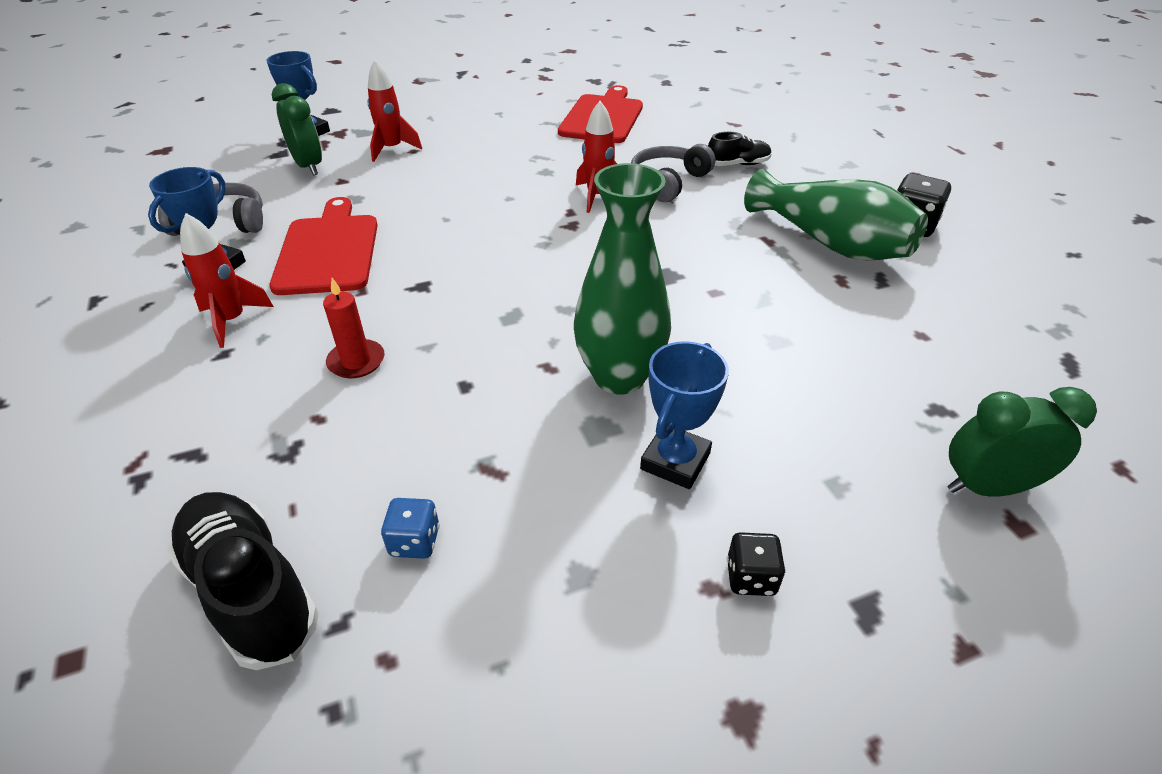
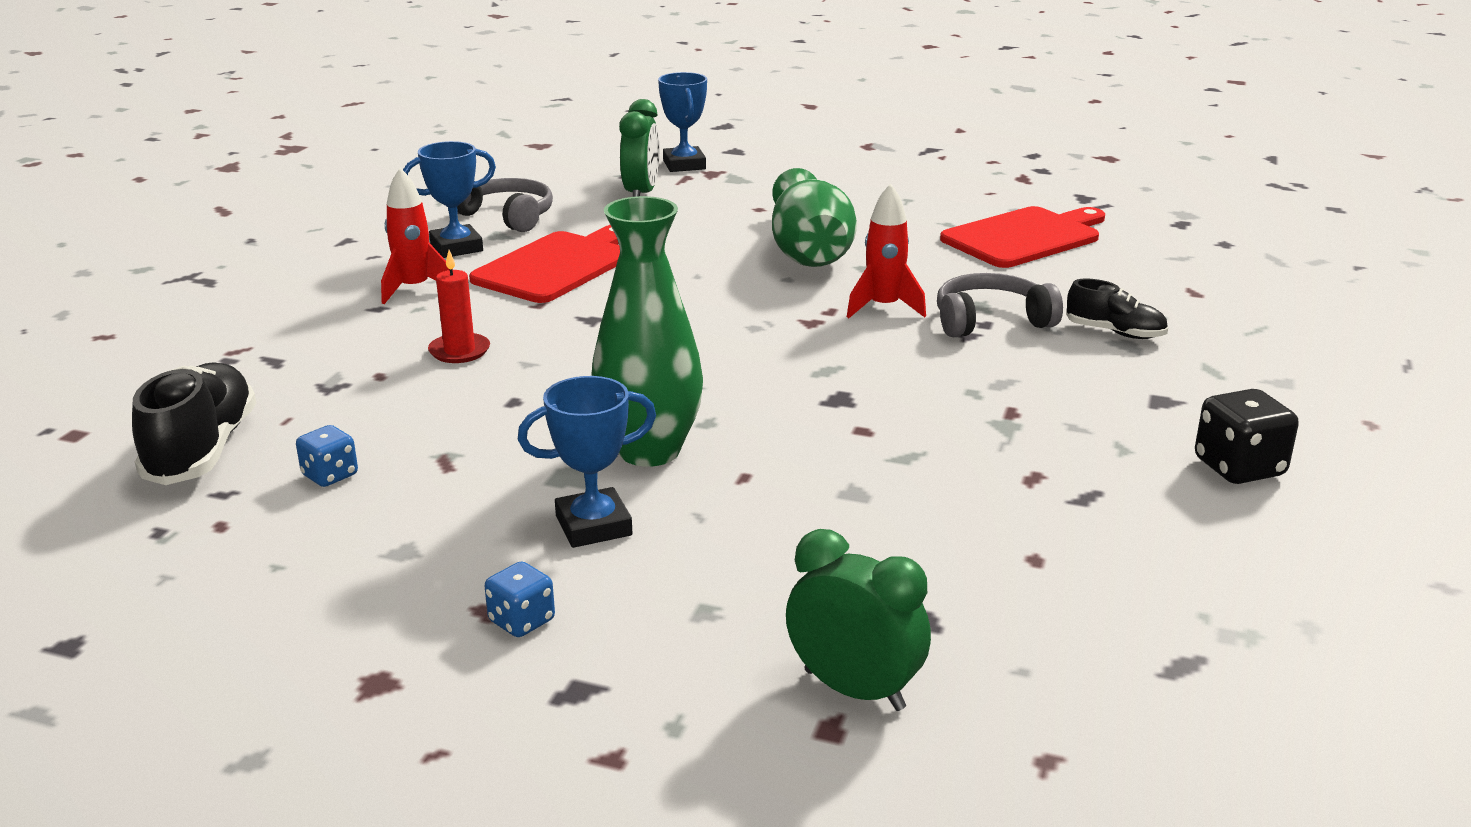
camera: 40 degrees right, 15 degrees down
red rocket [367,59,422,162] -> none
black dice [727,532,786,596] -> blue dice [485,561,555,637]
green vase [744,169,928,260] -> green vase moved to [772,168,857,267]

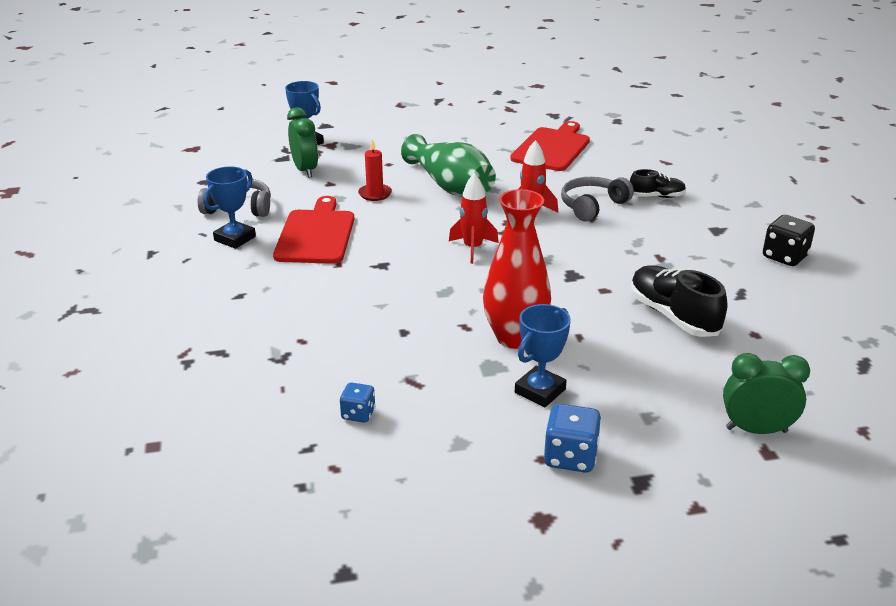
camera: 30 degrees left, 5 degrees up
black shoe [132,362,256,485] -> black shoe moved to [630,265,727,337]
red rocket [381,168,453,304] -> red rocket moved to [449,173,499,264]
red candle [428,250,490,363] -> red candle moved to [358,139,392,201]
blue dice [485,561,555,637] -> blue dice [544,404,602,472], size x1.61
green vase [591,196,703,467] -> red vase [483,189,551,349]

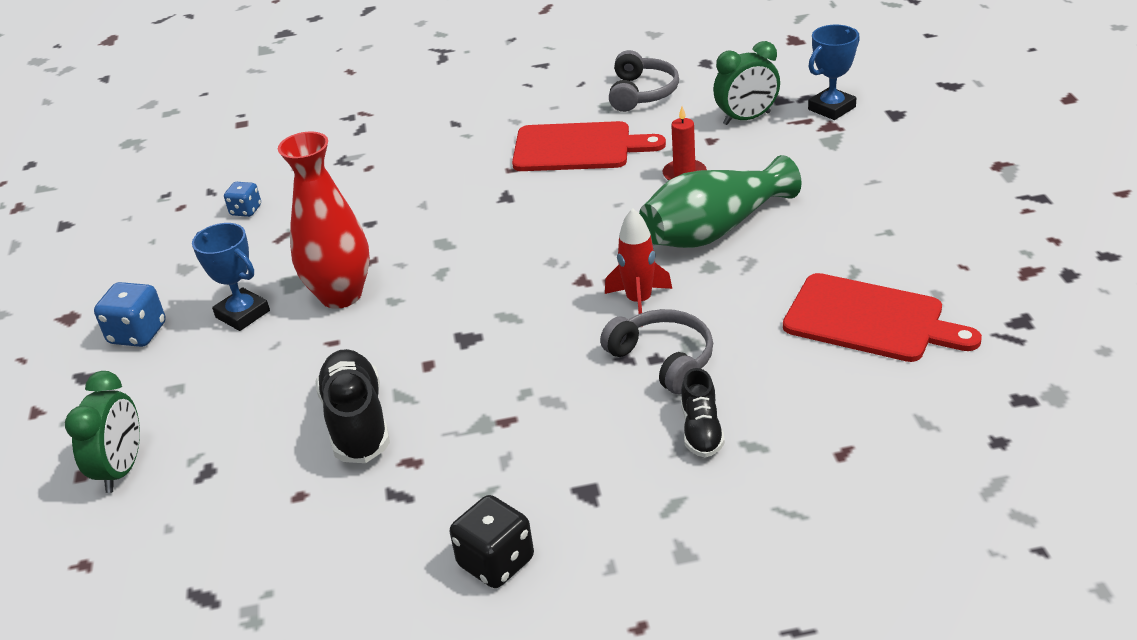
camera: 95 degrees right, 5 degrees up
blue trophy [203,166,256,249] -> none
red rocket [449,173,499,264] -> none
black shoe [630,265,727,337] -> black shoe turned 75 degrees counterclockwise [315,349,390,463]

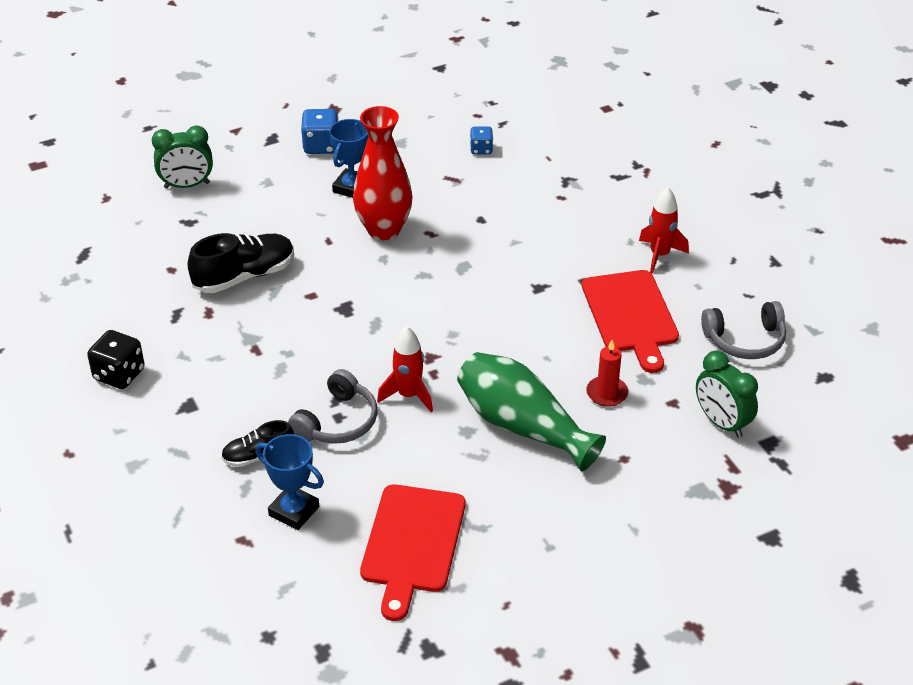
camera: 70 degrees right, 5 degrees up
blue trophy [808,25,860,120] -> blue trophy moved to [255,434,324,530]
none -> red rocket [639,187,689,274]

